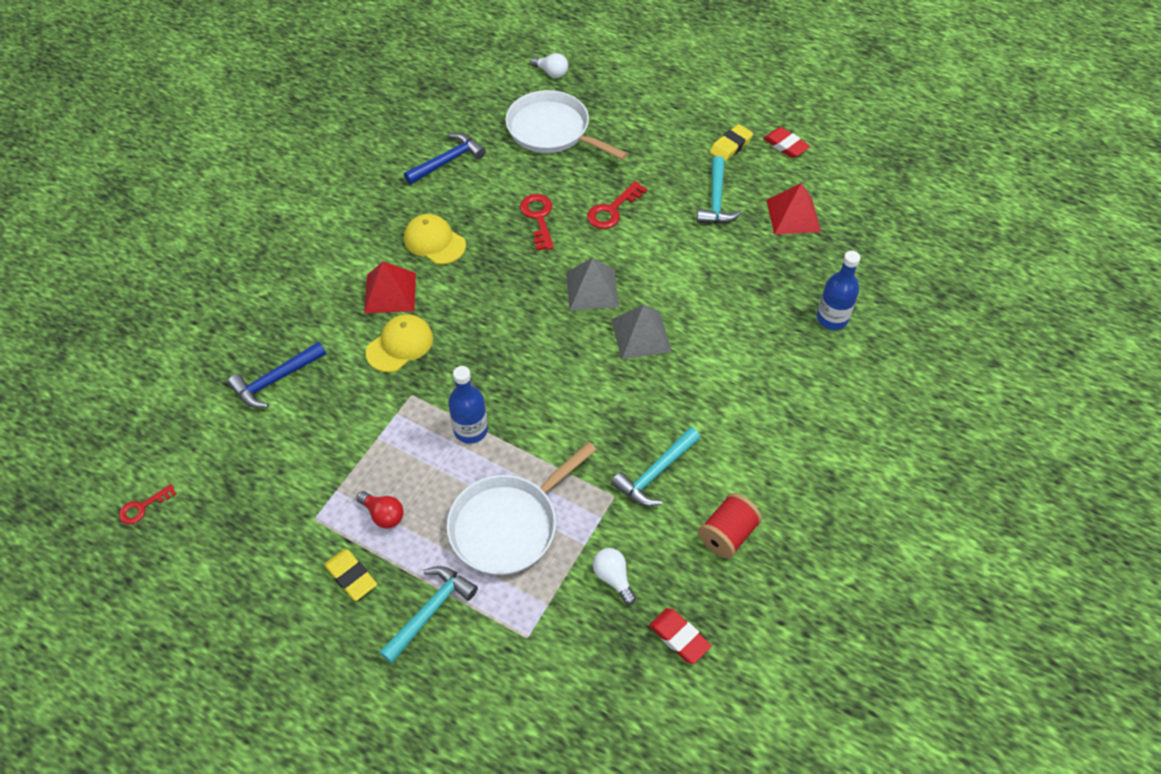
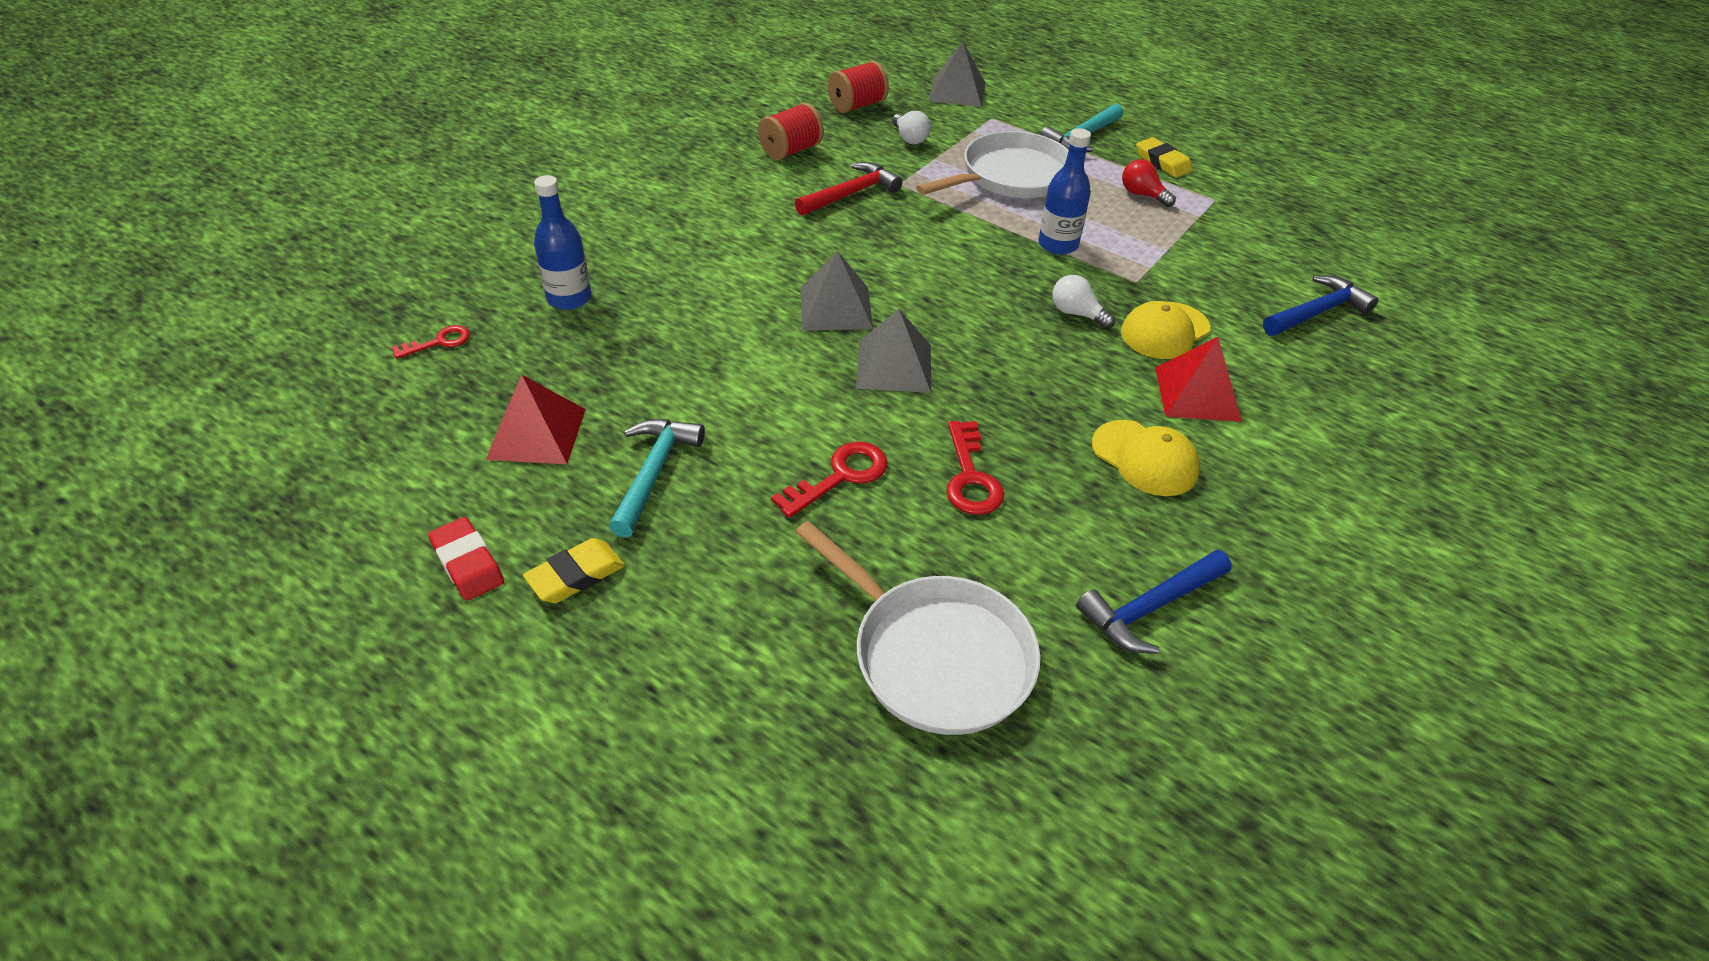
camera: 175 degrees left, 10 degrees down
red key [119,484,176,524] -> red key moved to [392,325,470,359]
white light bulb [530,53,568,78] -> white light bulb moved to [1052,275,1115,329]
turquoise hammer [611,427,700,506] -> red hammer [795,162,903,216]
red eraser [649,608,711,664] -> red spool [828,61,889,113]
none -> grey pyramid [929,41,985,107]

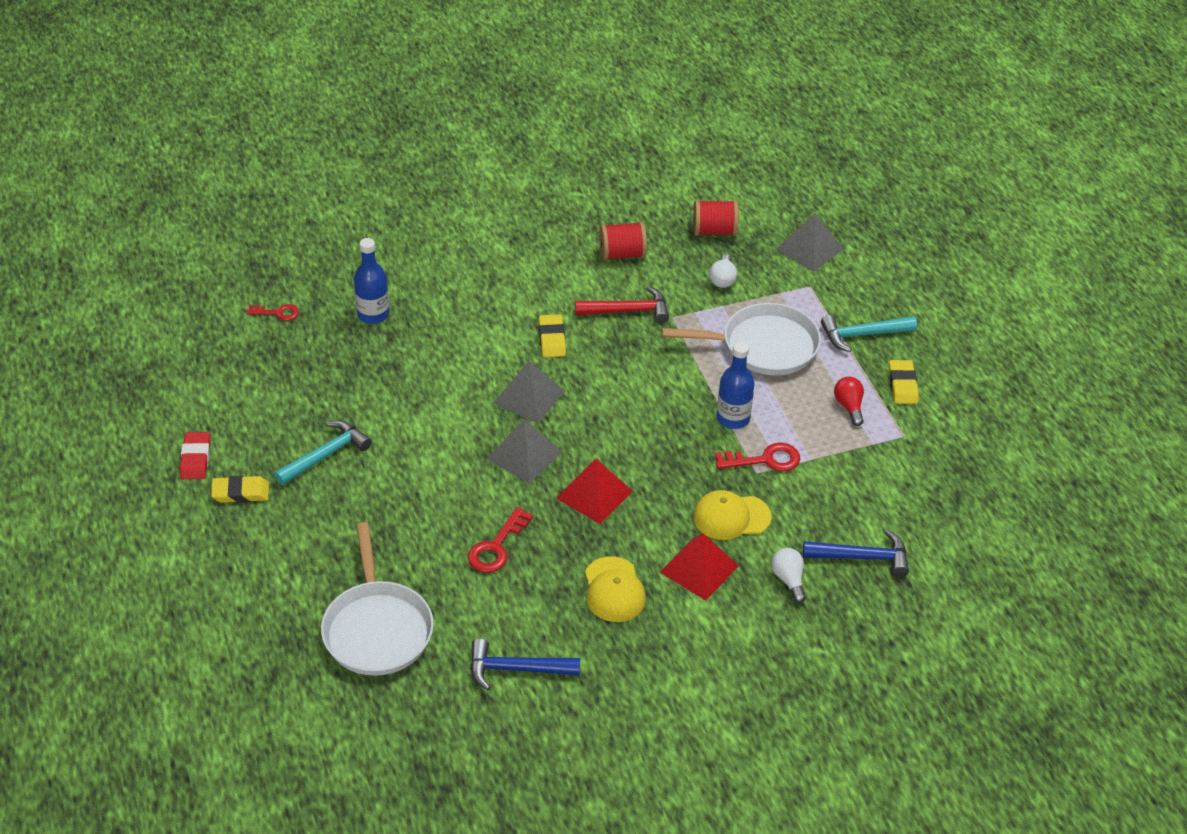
camera: 35 degrees right, 0 degrees up
red pyramid [486,374,586,464] -> red pyramid moved to [557,459,633,524]
red key [771,442,888,518] -> red key moved to [715,443,800,471]
white light bulb [1052,275,1115,329] -> white light bulb moved to [771,548,806,603]
none -> yellow eraser [539,314,566,357]

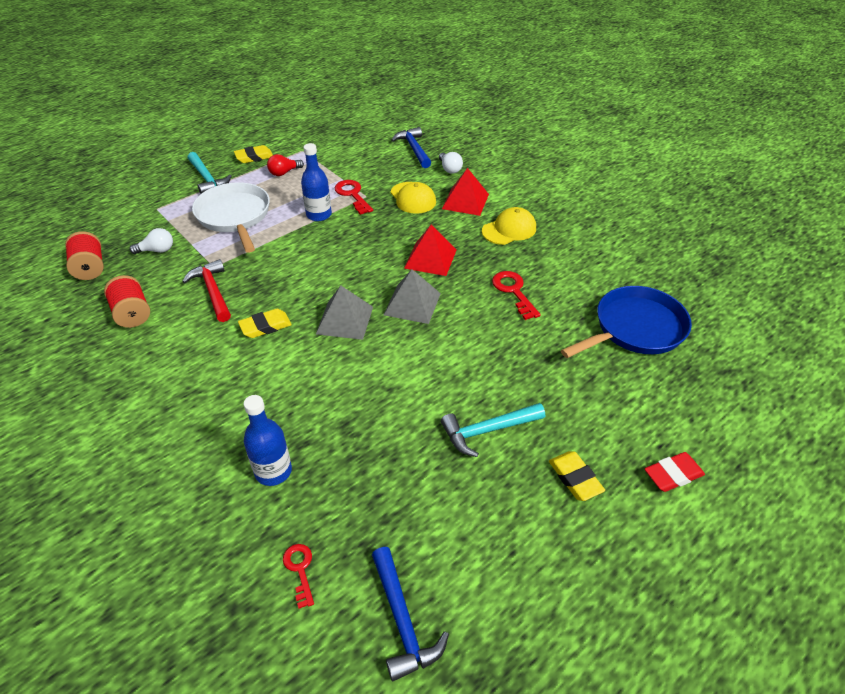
camera: 110 degrees left, 0 degrees up
red eraser [180,432,210,479] -> red eraser moved to [645,452,705,492]
turquoise hammer [274,420,372,485] -> turquoise hammer turned 45 degrees counterclockwise [441,403,545,457]
white pan [321,522,434,676] -> blue pan [561,286,692,358]
red key [468,507,533,573] -> red key turned 120 degrees counterclockwise [492,271,541,320]
blue hammer [470,639,580,690] -> blue hammer moved to [372,547,449,681]
white light bulb [771,548,806,603] -> white light bulb turned 75 degrees counterclockwise [439,152,463,174]
grey pyramid [777,213,843,272] -> none

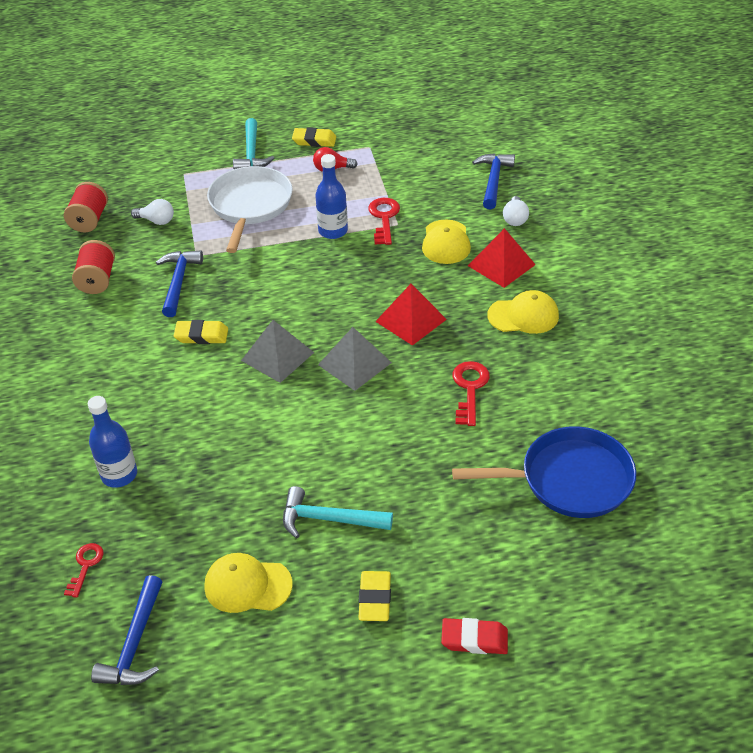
camera: 30 degrees right, 0 degrees up
red hammer [182,259,231,322] -> blue hammer [156,250,203,317]
none -> yellow cap [204,553,293,613]

